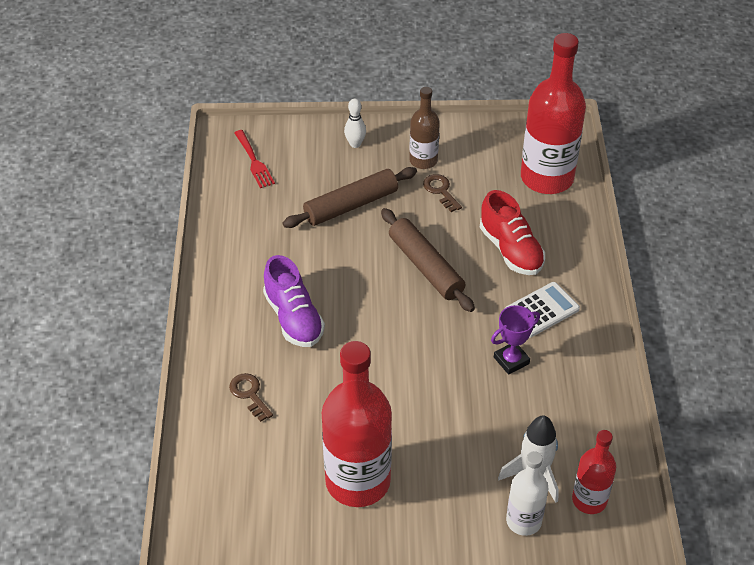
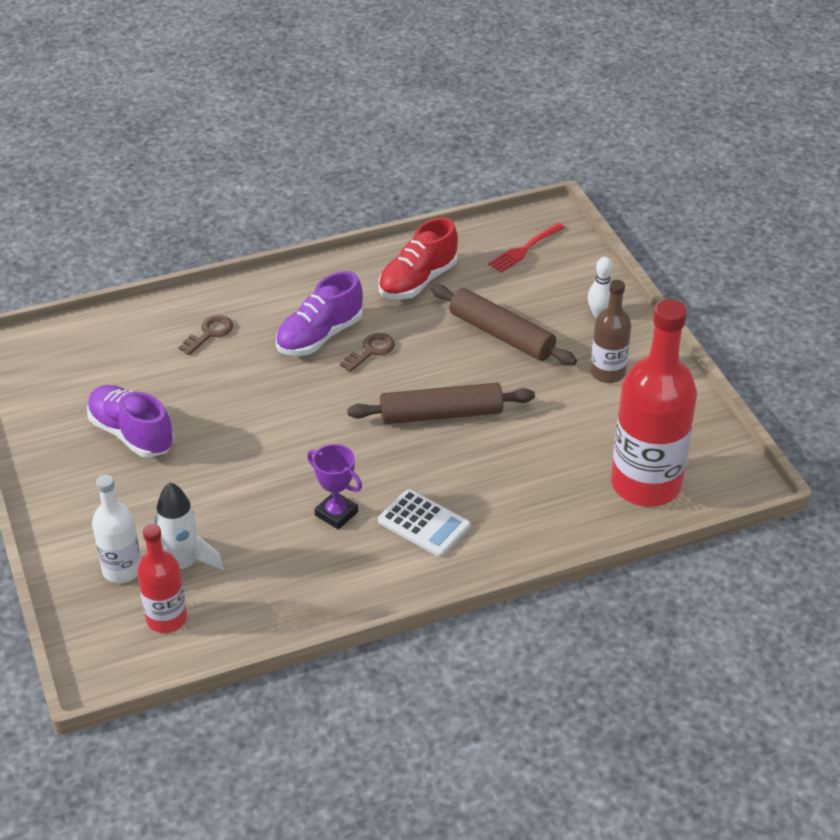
camera: 70 degrees right, 5 degrees down
red bottle [322,341,392,507] -> purple shoe [87,385,174,458]
brown rolling pin [381,208,475,312] -> brown rolling pin turned 45 degrees clockwise [347,383,535,424]
brown key [423,174,462,212] -> brown key moved to [340,333,395,372]
red shoe [480,190,545,275] -> red shoe moved to [378,218,458,300]

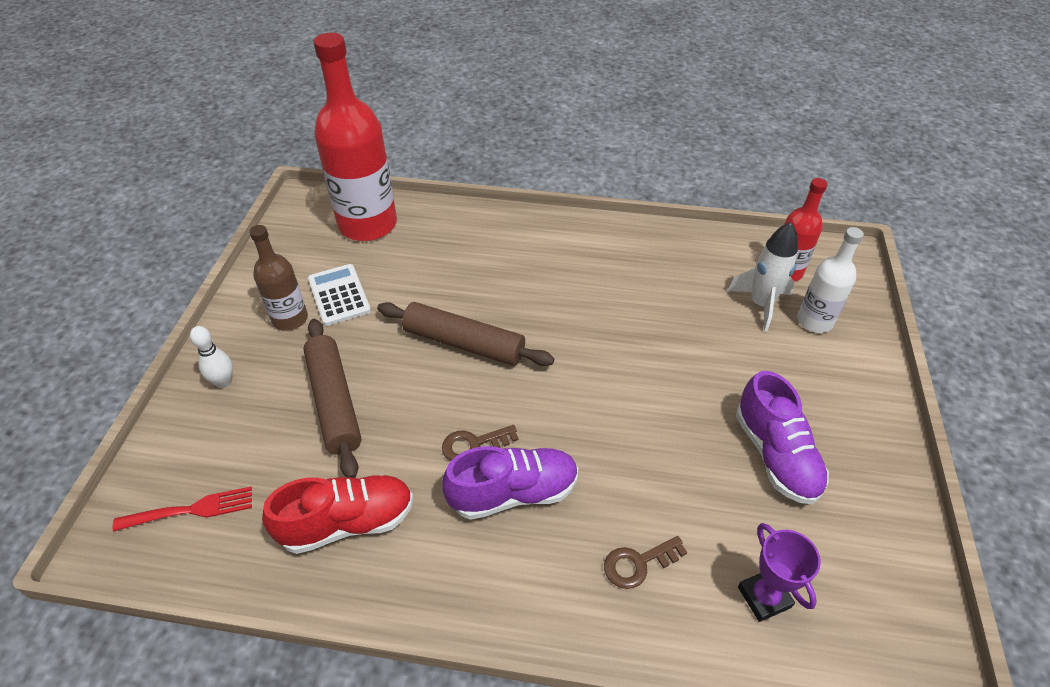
camera: 150 degrees left, 5 degrees up
purple trophy [307,444,362,530] -> purple trophy moved to [738,523,821,622]
white calculator [378,489,471,557] -> white calculator moved to [308,264,371,326]

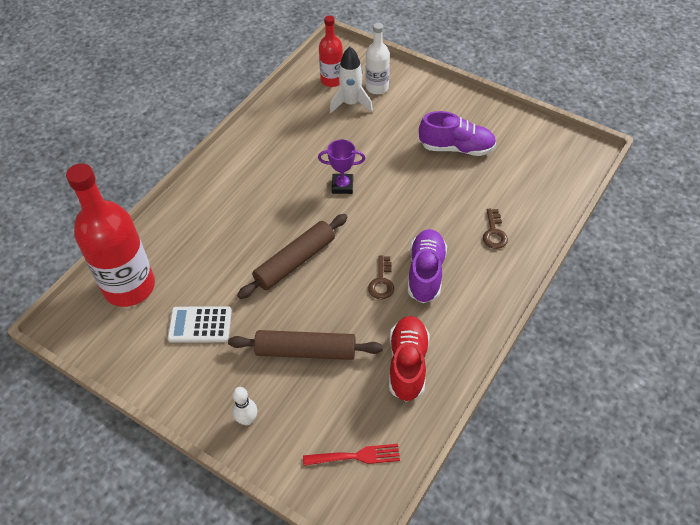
camera: 65 degrees left, 5 degrees up
red fork [113,487,252,532] -> red fork turned 75 degrees clockwise [303,444,400,466]
brown bottle [249,225,308,331] -> none
purple trophy [738,523,821,622] -> purple trophy moved to [318,140,365,194]

